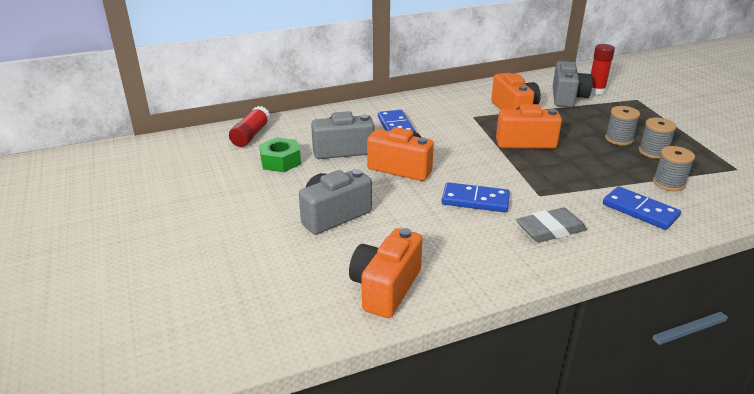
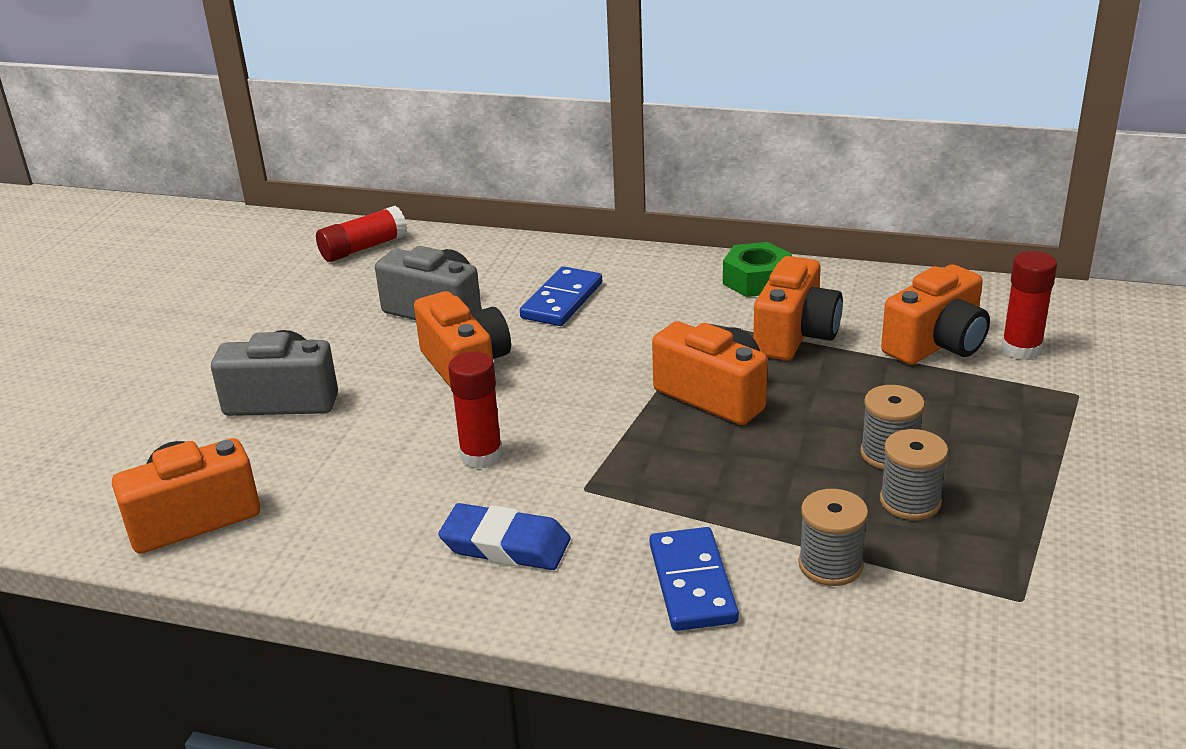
camera: 40 degrees right, 0 degrees up
green nut [259,137,301,172] -> green nut moved to [723,242,792,297]
blue domino [442,182,510,212] -> red glue stick [448,352,503,469]
grey eraser [516,208,587,243] -> blue eraser [438,503,571,570]
grey camera [553,61,593,107] -> orange camera [881,265,990,365]

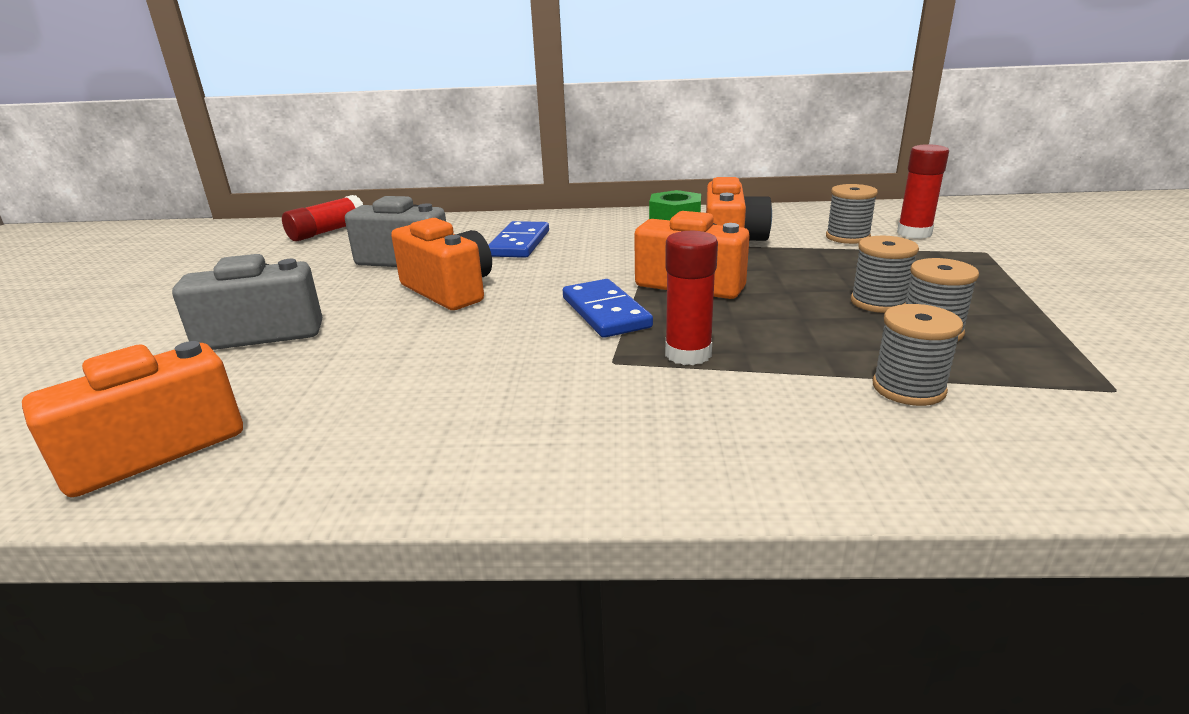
camera: 15 degrees left, 5 degrees down
blue eraser [438,503,571,570] -> none
red glue stick [448,352,503,469] -> red glue stick moved to [665,231,718,365]
blue domino [650,527,739,631] -> blue domino moved to [563,279,653,338]
orange camera [881,265,990,365] -> grey spool [826,184,878,244]

